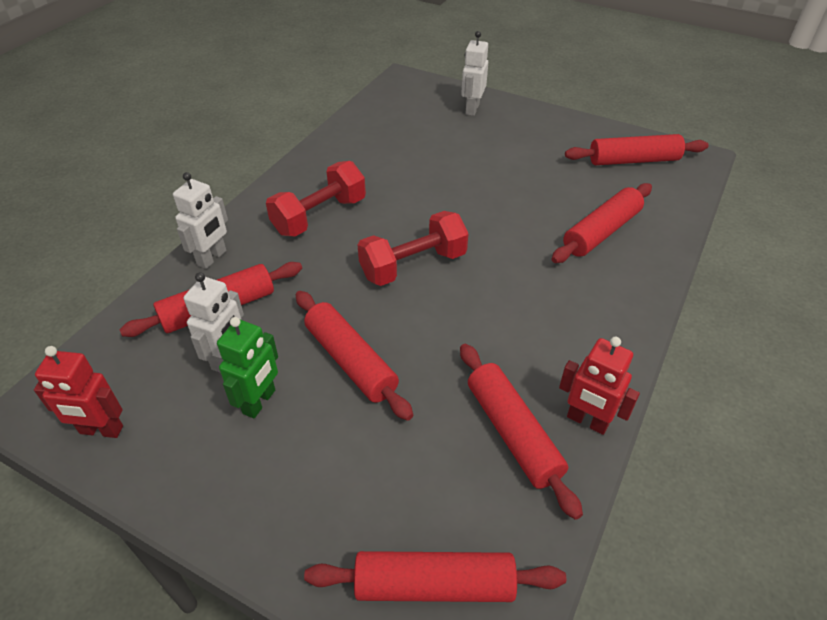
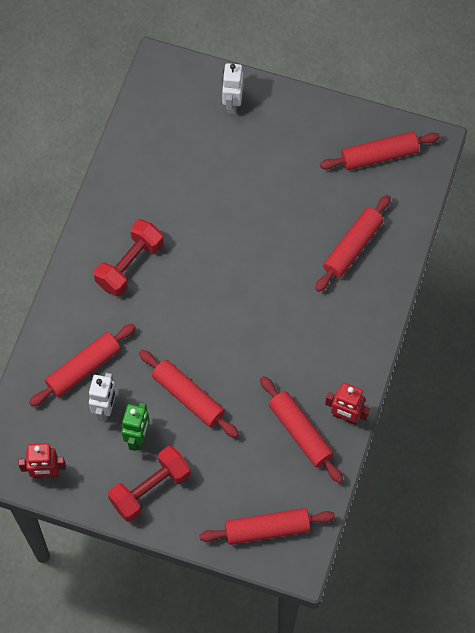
camera: 10 degrees left, 20 degrees up
white robot [173,172,228,269] -> none
red dumbbell [358,211,469,286] -> red dumbbell moved to [108,446,191,522]

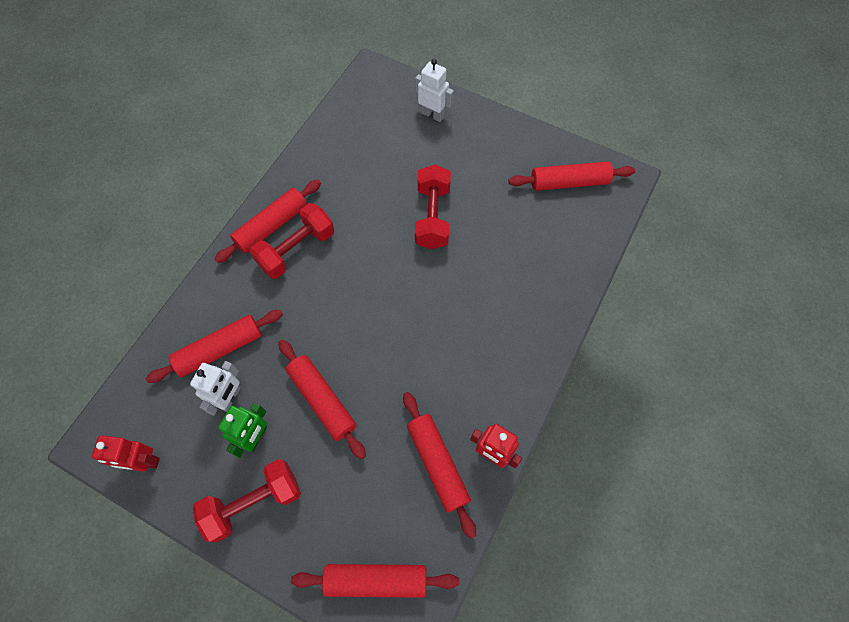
camera: 10 degrees right, 0 degrees up
white robot [222,63,243,114] -> white robot turned 105 degrees clockwise [415,59,454,122]
red rolling pin [315,195,391,292] -> red rolling pin moved to [215,180,321,263]
none -> red dumbbell [415,164,451,249]

